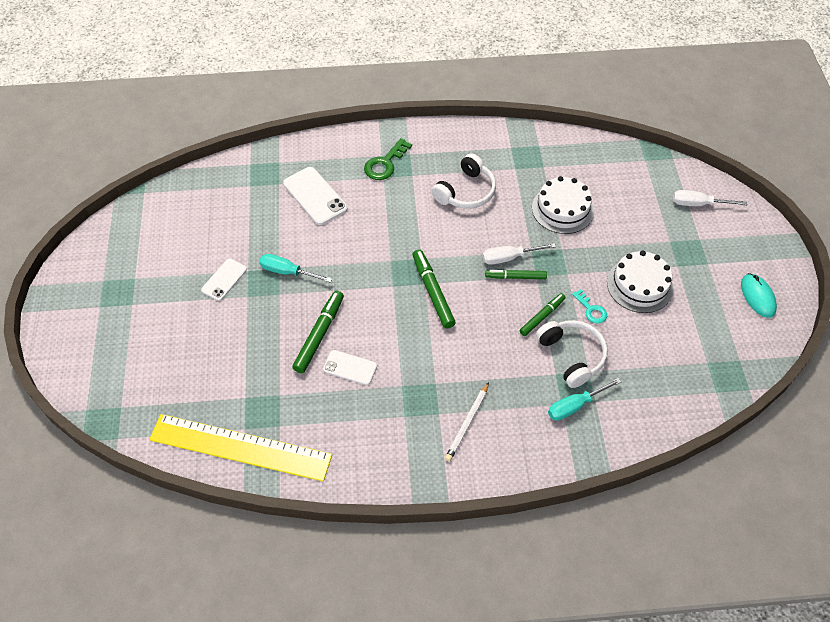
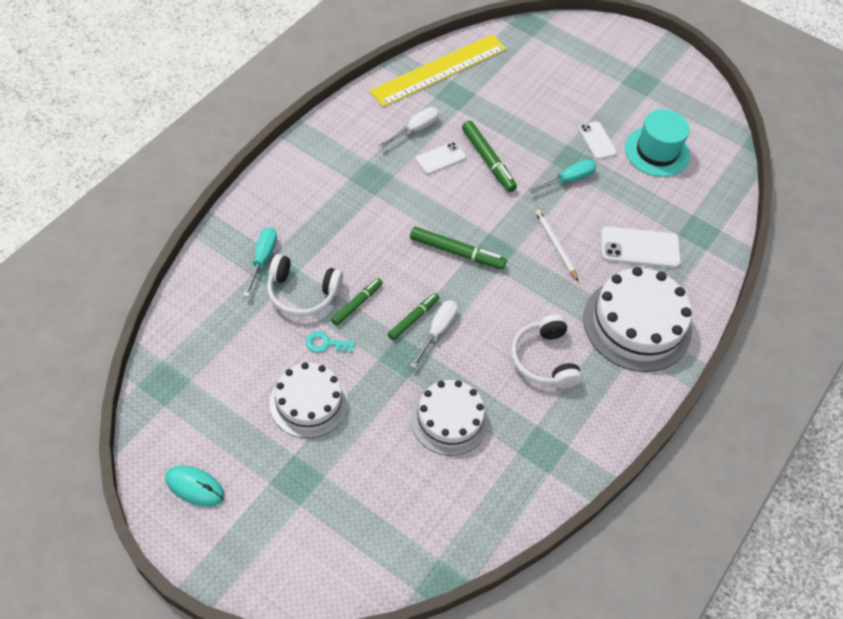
camera: 125 degrees right, 0 degrees up
green key [364,138,412,180] -> white cake [583,267,692,372]
white pencil [445,382,489,461] -> white pencil moved to [535,210,578,281]
green marker [519,293,566,336] -> green marker turned 135 degrees counterclockwise [331,278,383,326]
white screwdriver [673,190,747,206] -> white screwdriver moved to [379,107,439,148]
none -> turquoise hat [625,109,690,177]

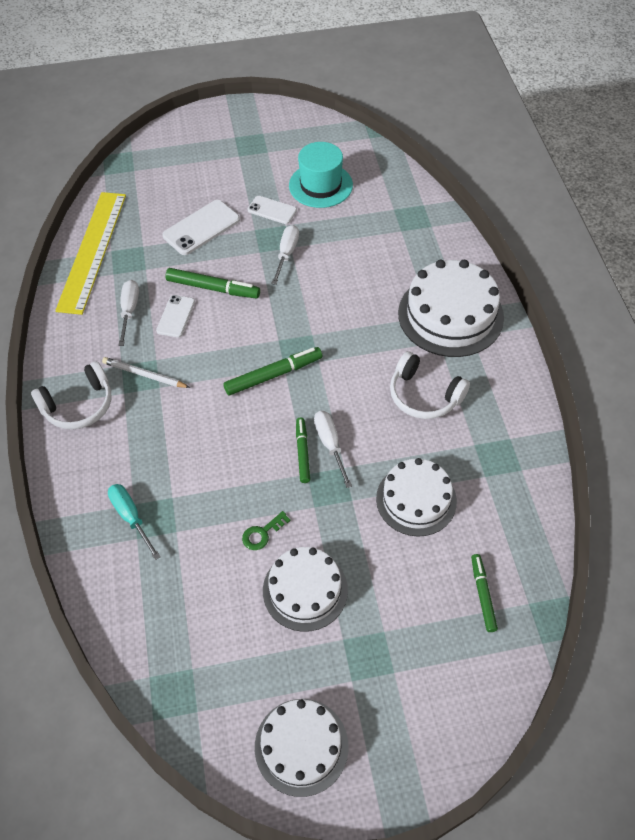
camera: 40 degrees left, 0 degrees up
turquoise mouse [165,465,225,507] -> white cake [255,699,349,797]
white headphones [267,254,343,317] -> white headphones moved to [31,361,112,429]
turquoise key [306,331,355,353] -> green key [242,511,291,550]
green marker [331,278,383,326] -> green marker moved to [471,554,498,632]
turquoise screwdriver [529,159,596,193] -> white screwdriver [271,225,299,285]
white pencil [535,210,578,281] -> white pencil moved to [102,357,190,388]
white phone [601,226,681,268] -> white phone moved to [162,200,240,255]

